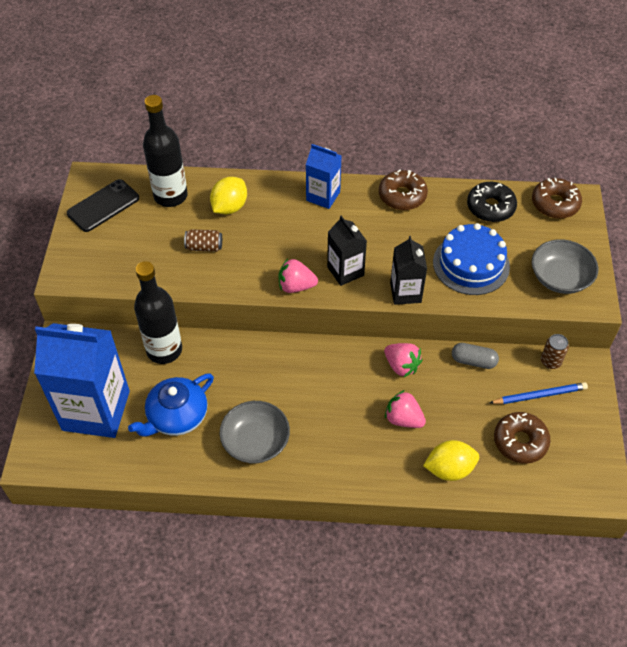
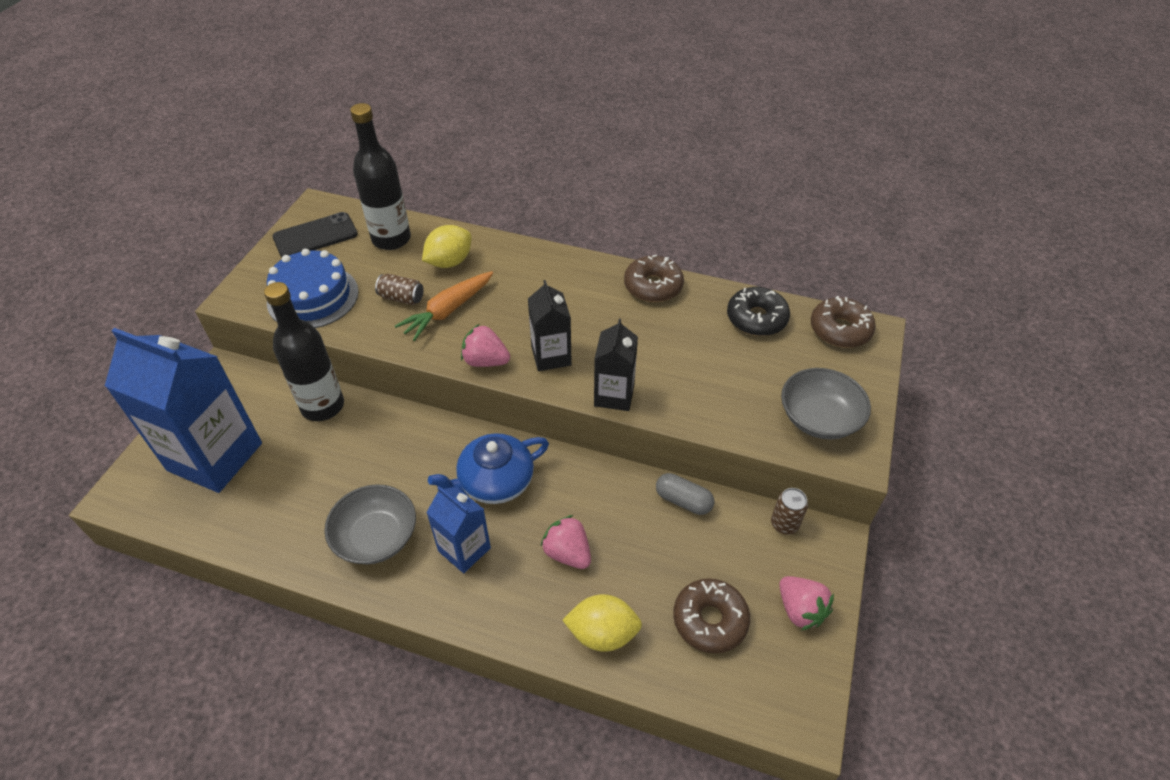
camera: 15 degrees right, 5 degrees down
blue teapot [128,373,214,437] -> blue teapot moved to [428,433,549,504]
blue carton [306,144,341,209] -> blue carton moved to [426,486,491,573]
pink strawberry [384,343,422,377] -> pink strawberry moved to [779,576,834,630]
blue cake [433,223,510,295] -> blue cake moved to [267,249,359,328]
blue pencil [490,382,588,404] -> none
none -> orange carrot [395,271,493,341]

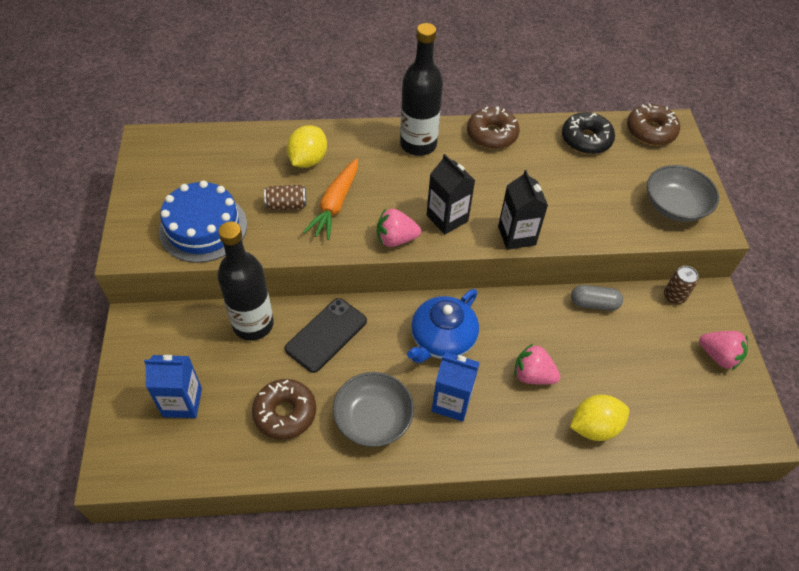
camera: 25 degrees left, 5 degrees up
blue carton [105,328,262,493] -> blue carton [144,355,202,418], size x0.52
black phone [272,212,358,257] -> black phone moved to [285,298,367,373]
black bottle [350,103,411,250] -> black bottle moved to [400,23,443,156]
brown donut [673,578,750,654] -> brown donut moved to [252,379,316,440]

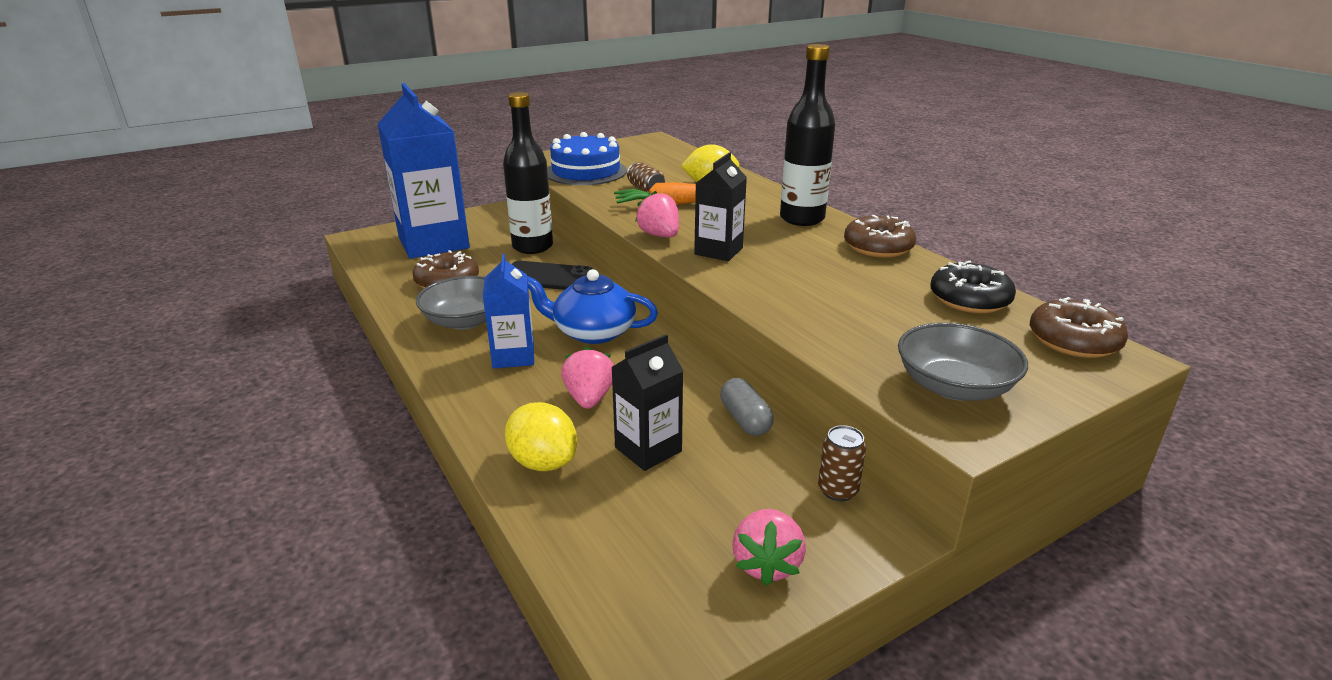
camera: 65 degrees right, 25 degrees down
blue carton [144,355,202,418] -> blue carton [378,83,470,259], size x1.91
black carton [498,170,548,250] -> black carton moved to [611,334,683,471]

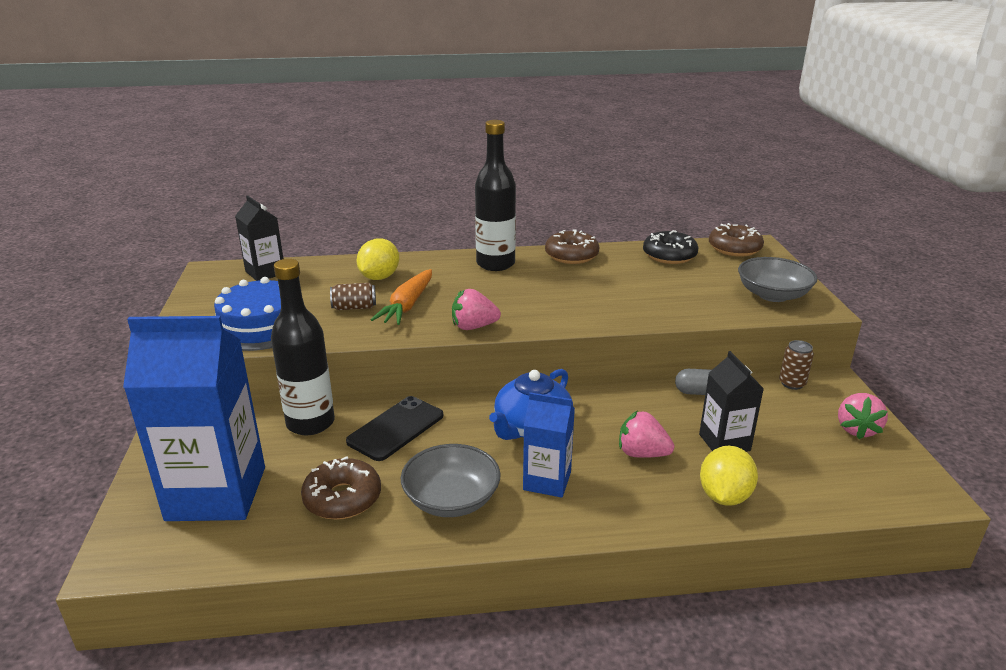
camera: 65 degrees left, 0 degrees up
yellow lemon [505,402,577,471] -> yellow lemon turned 45 degrees counterclockwise [700,446,758,506]
black carton [694,153,747,261] -> black carton moved to [235,195,283,281]
pink strawberry [732,509,806,586] -> pink strawberry turned 75 degrees clockwise [838,393,888,439]

